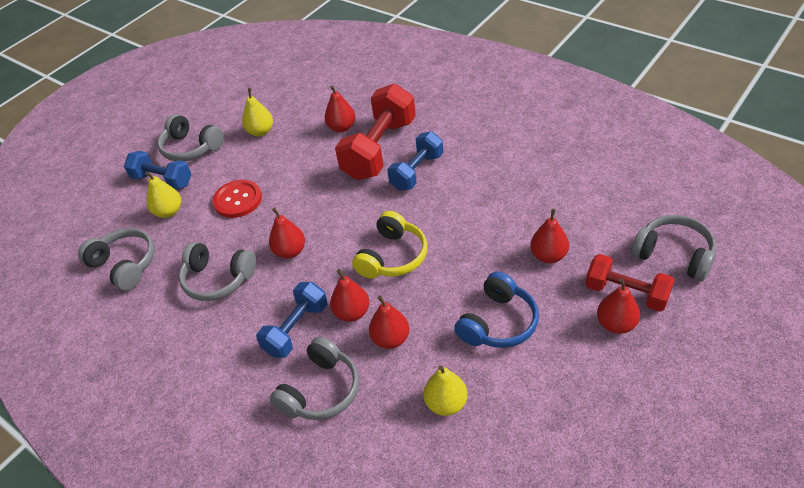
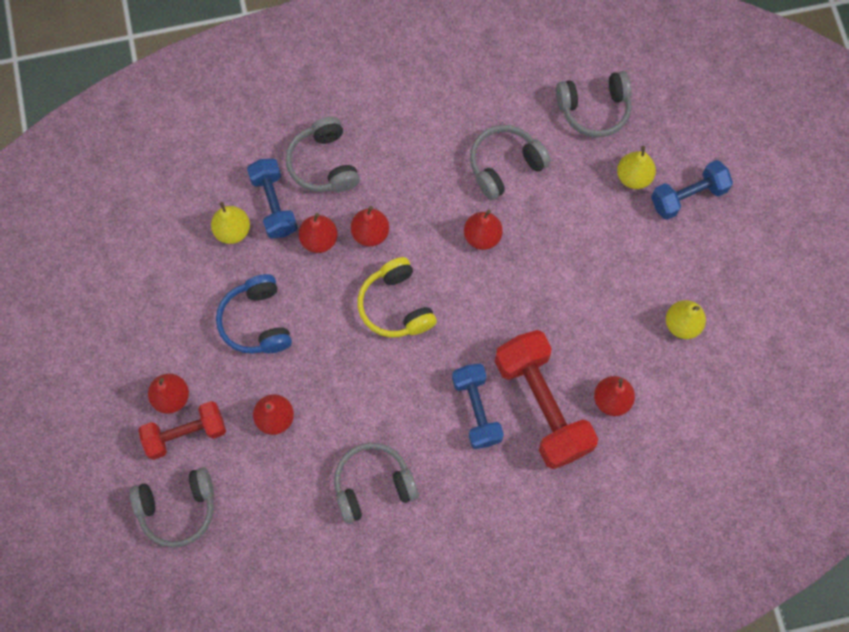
camera: 125 degrees right, 25 degrees up
grey headphones [157,114,224,161] -> grey headphones moved to [334,443,419,524]
red button [212,180,262,218] -> none
blue dumbbell [256,282,327,358] -> blue dumbbell moved to [247,158,297,238]

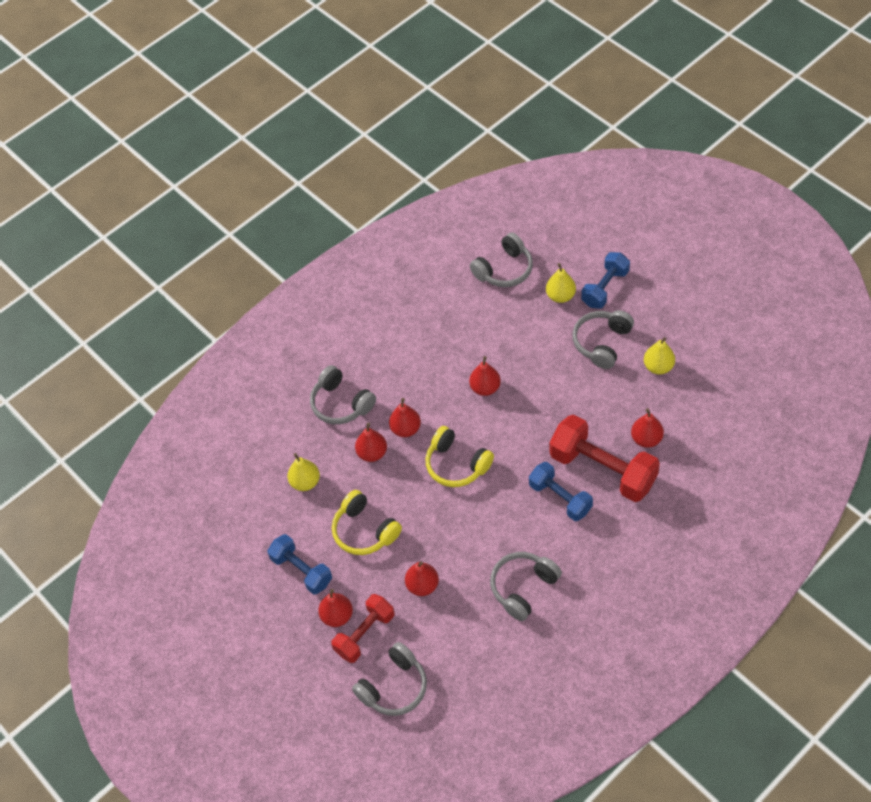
camera: 25 degrees left, 15 degrees down
blue headphones [216,274,292,354] -> yellow headphones [332,490,402,555]
blue dumbbell [247,158,297,238] -> blue dumbbell moved to [267,534,332,595]
grey headphones [470,125,551,200] -> grey headphones moved to [573,310,634,369]

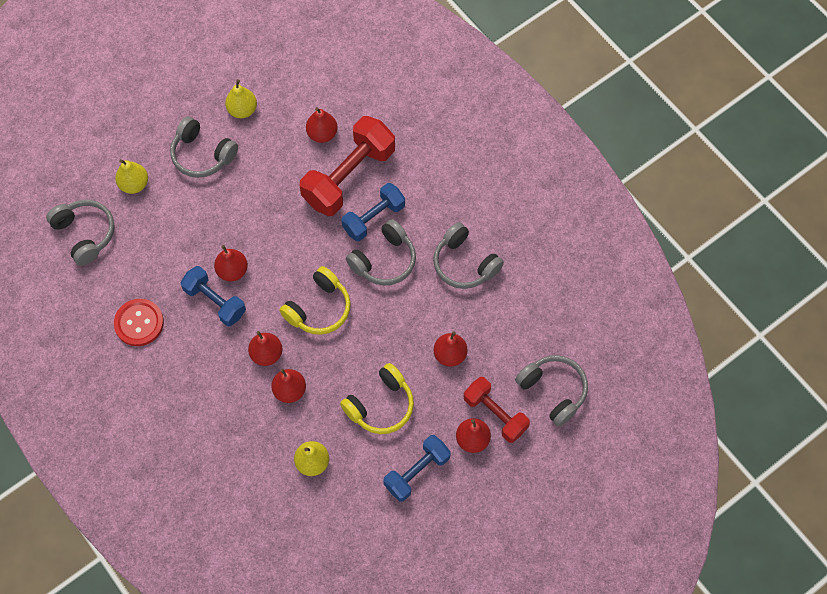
camera: 90 degrees left, 10 degrees up
grey headphones [310,365,376,424] -> grey headphones moved to [346,219,416,286]
blue dumbbell [581,252,630,309] -> blue dumbbell moved to [180,266,246,326]
none -> red button [114,299,164,346]

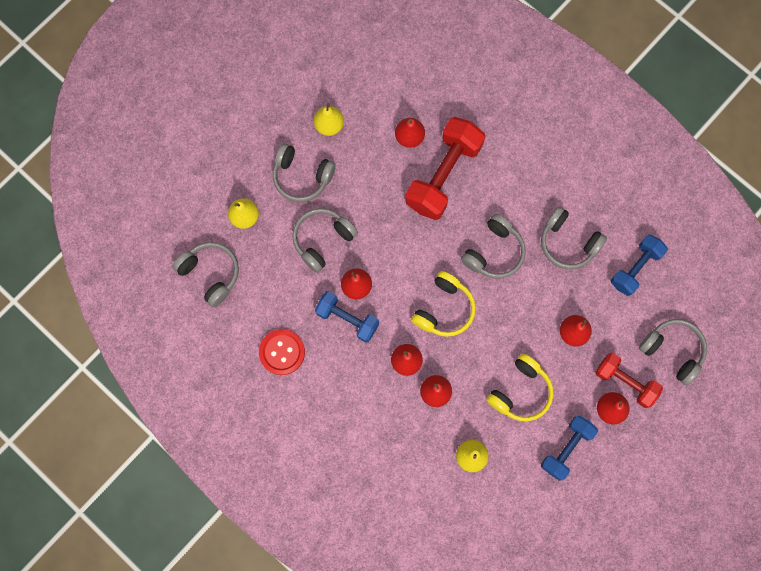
camera: 10 degrees left, 10 degrees up
blue dumbbell [341,183,405,241] -> blue dumbbell moved to [611,234,668,296]
none -> grey headphones [292,208,358,273]

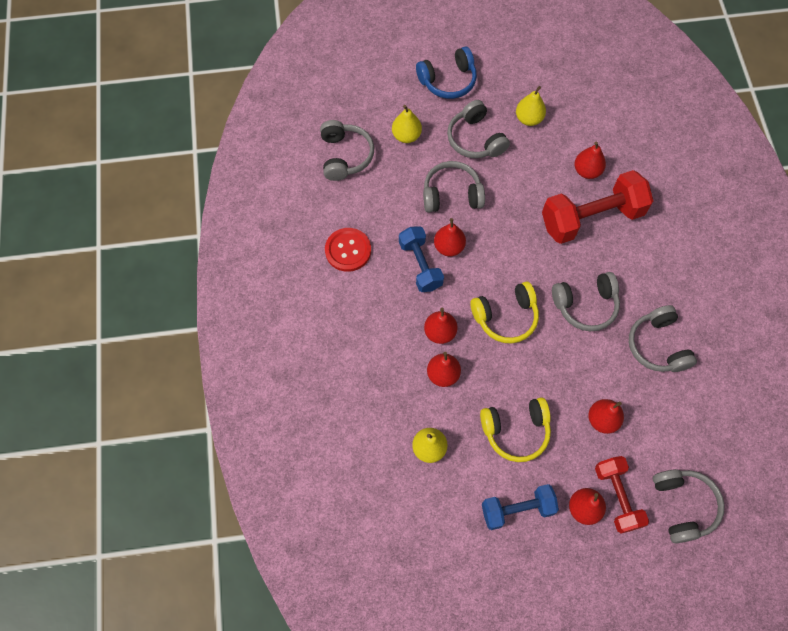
camera: 40 degrees right, 10 degrees down
blue dumbbell [611,234,668,296] -> none
none -> blue headphones [416,46,477,99]

